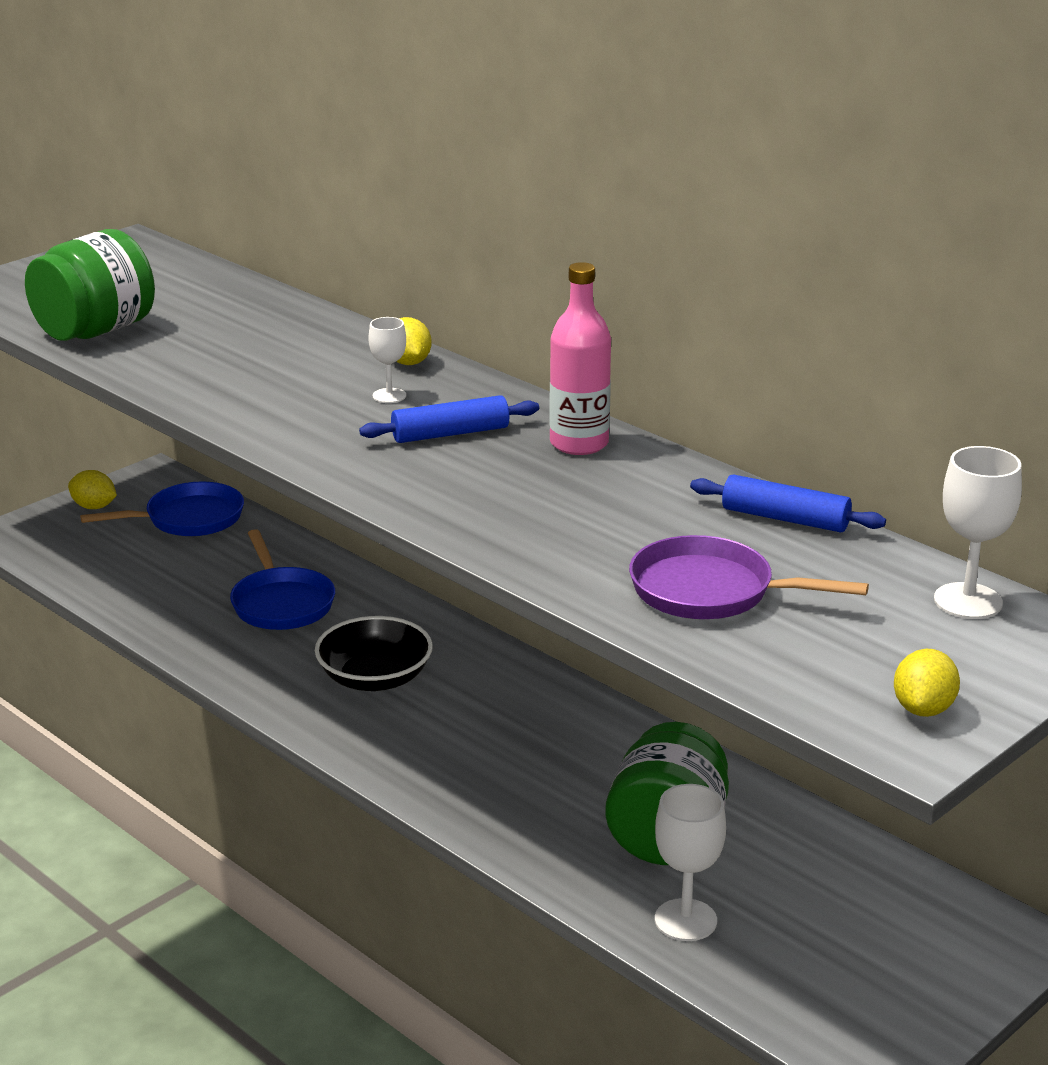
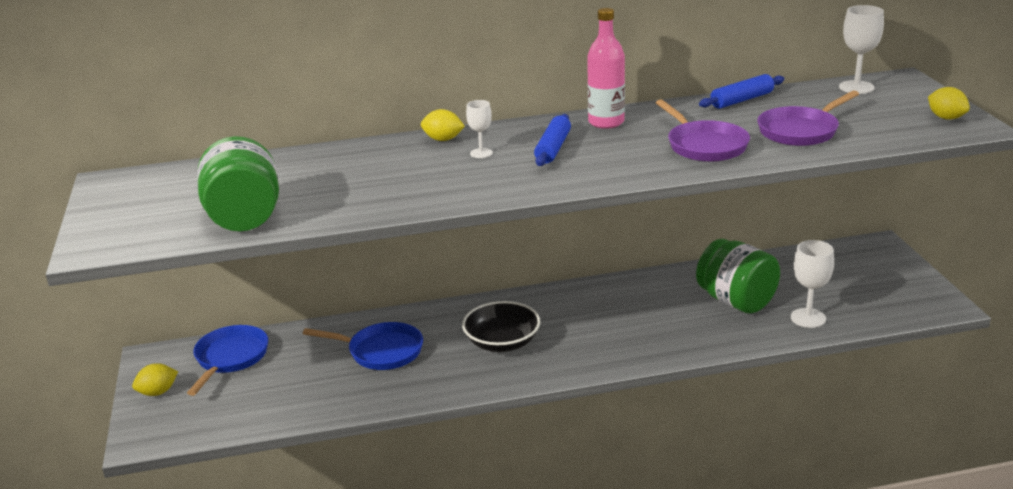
camera: 55 degrees left, 0 degrees up
none -> purple pan [656,99,750,162]

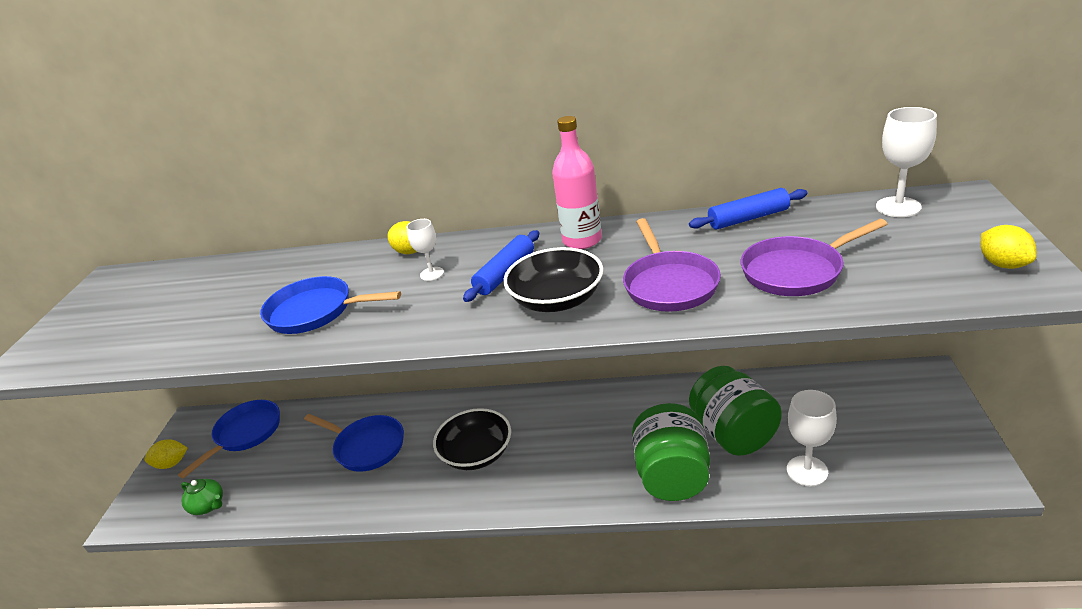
camera: 20 degrees right, 5 degrees up
green jar [197,136,279,231] -> green jar moved to [632,403,710,501]
none -> green teapot [181,479,223,515]
none -> blue pan [260,276,401,334]
none -> black bowl [503,247,603,312]

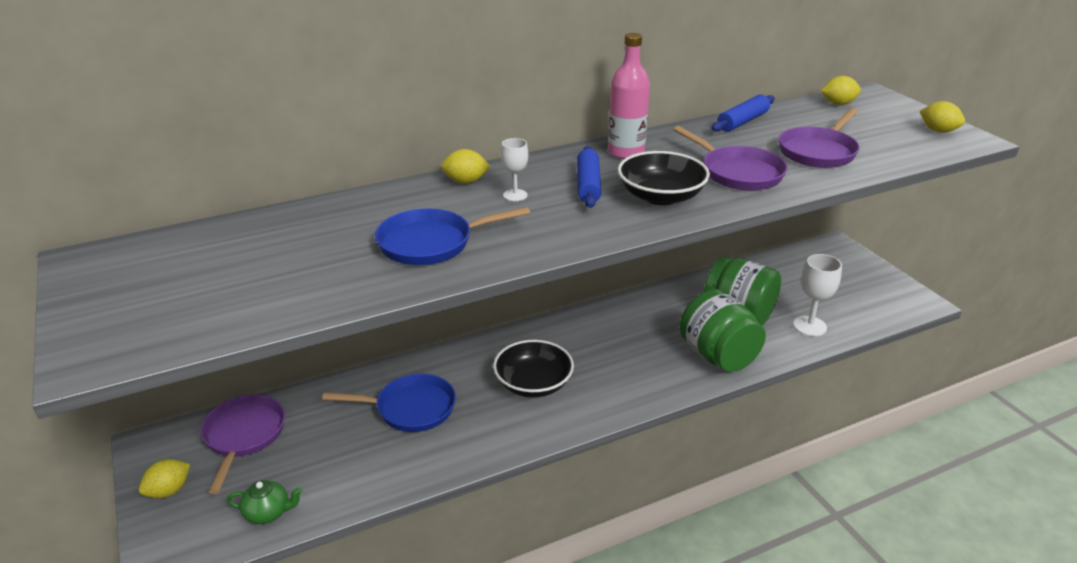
camera: 35 degrees left, 0 degrees up
blue pan [178,400,280,478] -> purple pan [200,395,285,494]
white goblet [876,107,937,217] -> yellow lemon [821,76,861,105]

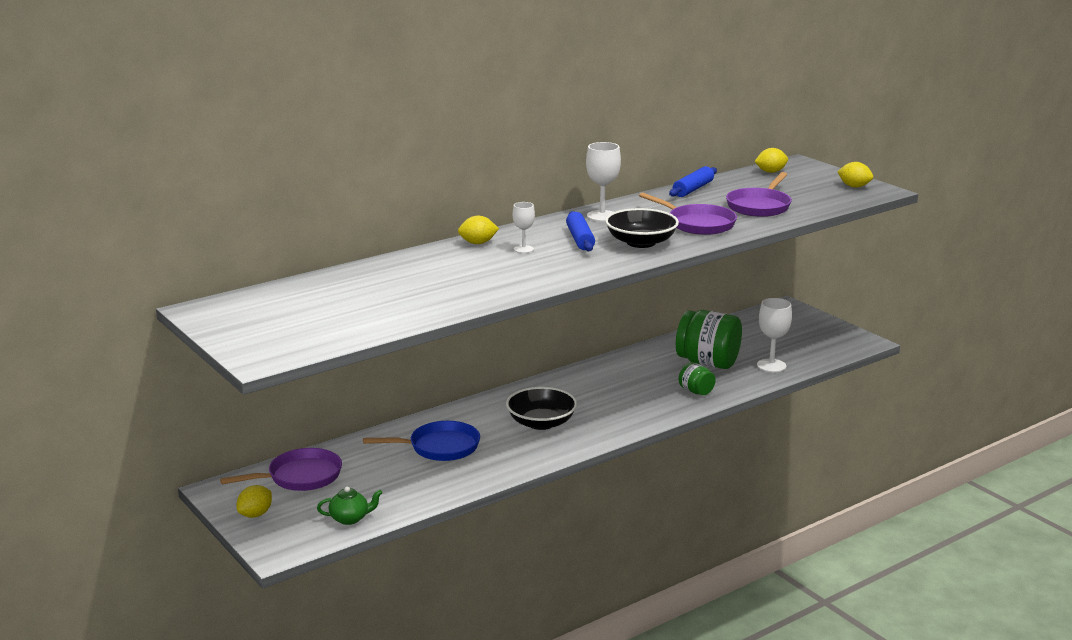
camera: 10 degrees left, 10 degrees down
purple pan [200,395,285,494] -> purple pan turned 75 degrees clockwise [220,448,342,491]
blue pan [375,207,530,265] -> none
pink bottle [608,33,650,159] -> white goblet [586,142,621,222]
green jar [679,289,766,372] -> green jar [679,362,716,395], size x0.50

